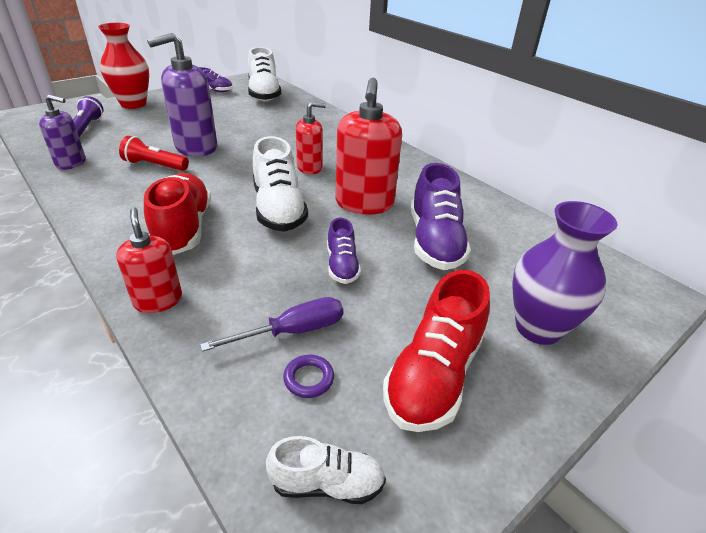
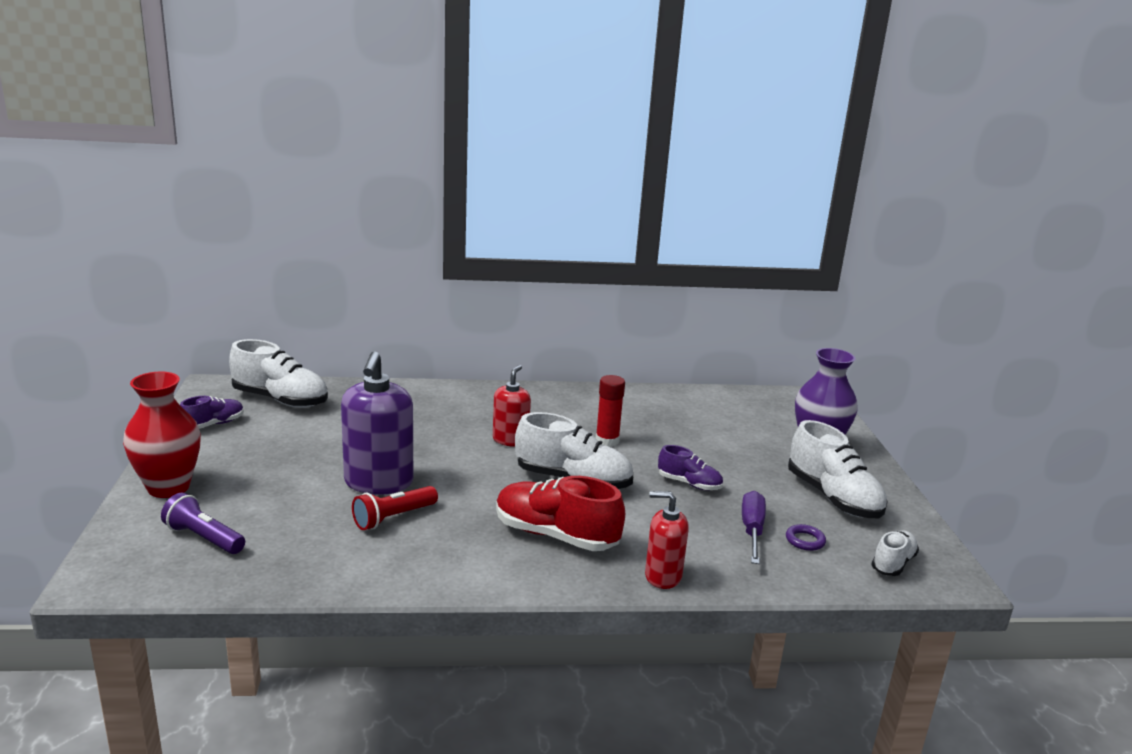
camera: 55 degrees left, 15 degrees down
purple soap dispenser [39,95,86,170] -> none
red soap dispenser [335,78,402,215] -> red glue stick [596,375,625,447]
red shoe [383,270,490,432] -> white shoe [788,420,888,518]
purple shoe [411,163,471,270] -> none

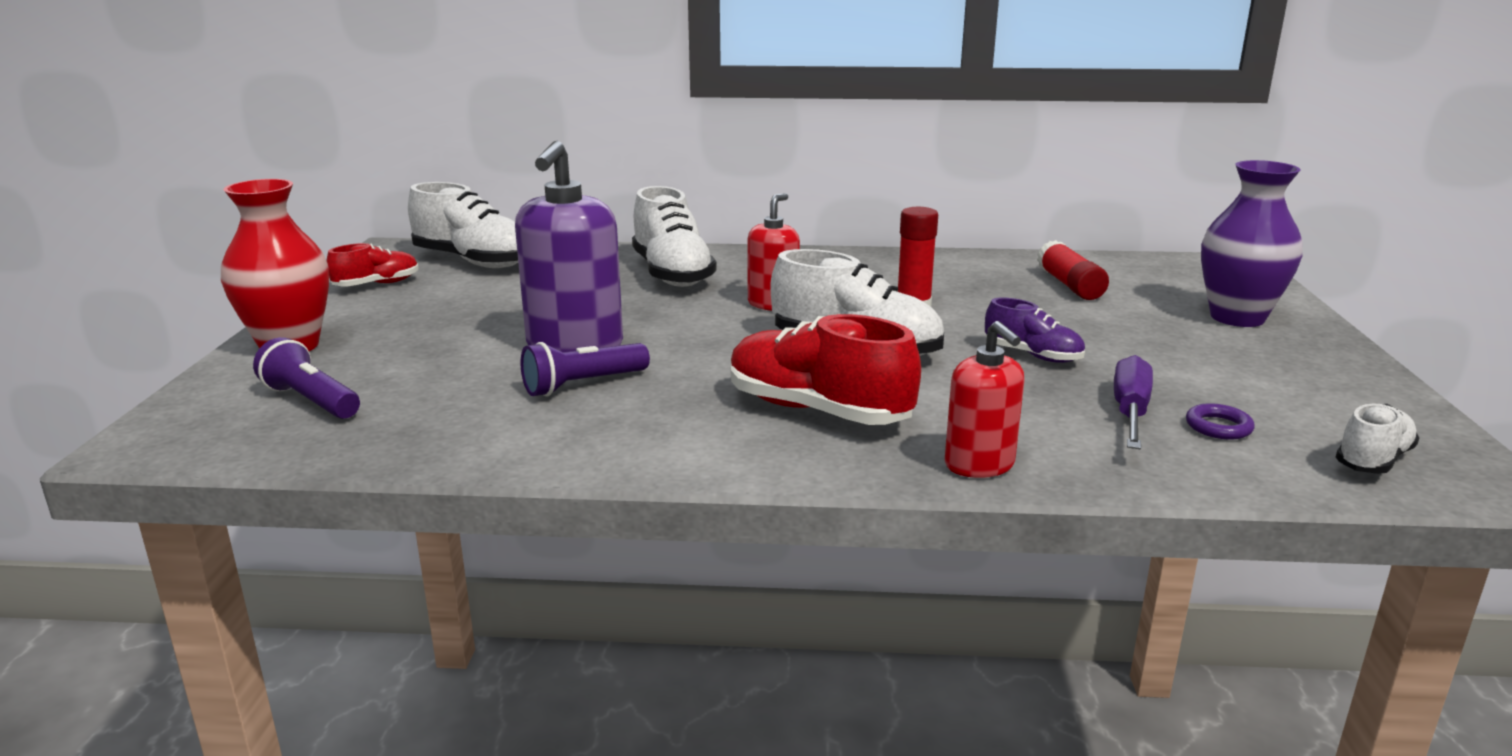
camera: 10 degrees right, 0 degrees up
purple shoe [180,396,244,429] -> red shoe [327,243,419,286]
red flashlight [352,486,438,530] -> purple flashlight [520,342,650,396]
red soap dispenser [645,491,689,589] -> red soap dispenser turned 135 degrees counterclockwise [945,321,1024,478]
white shoe [788,420,888,518] -> white shoe moved to [632,186,717,287]
none -> red glue stick [1037,240,1109,300]

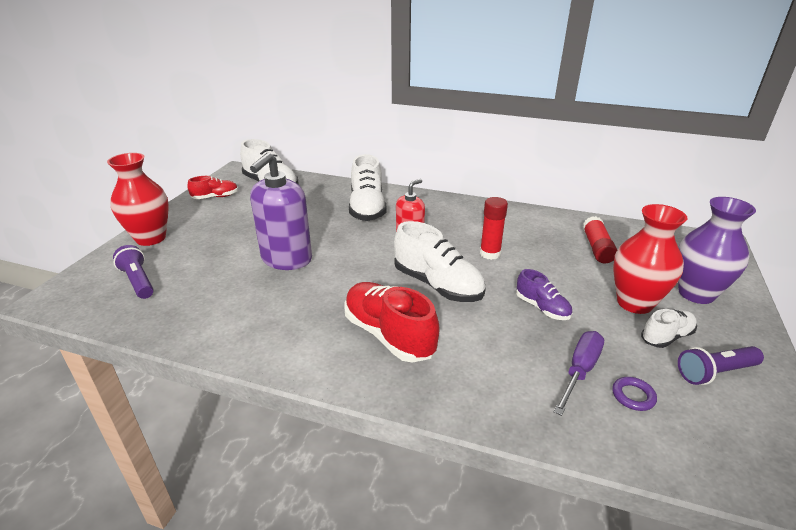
camera: 15 degrees right, 10 degrees up
purple flashlight [520,342,650,396] -> purple flashlight moved to [678,346,764,385]
red soap dispenser [945,321,1024,478] -> none
white shoe [1336,403,1419,474] -> white shoe moved to [641,309,697,348]
none -> red vase [613,204,687,314]

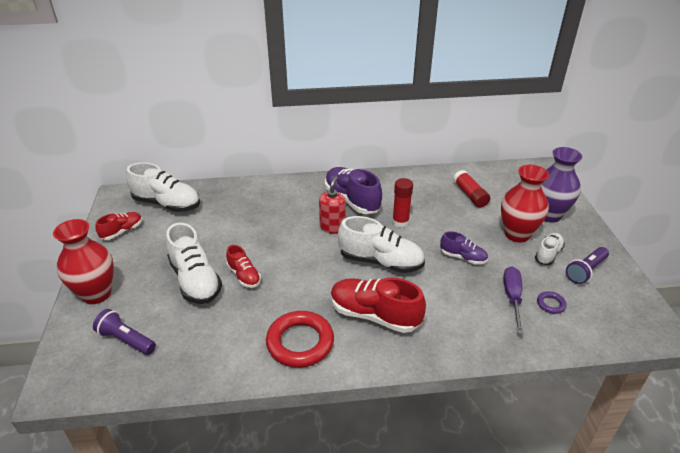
camera: 25 degrees left, 5 degrees up
purple soap dispenser [250,152,312,270] -> red shoe [226,245,261,288]
white shoe [349,154,387,221] -> white shoe moved to [166,223,222,304]
none -> red ring [266,311,334,368]
none -> purple shoe [325,167,382,214]

